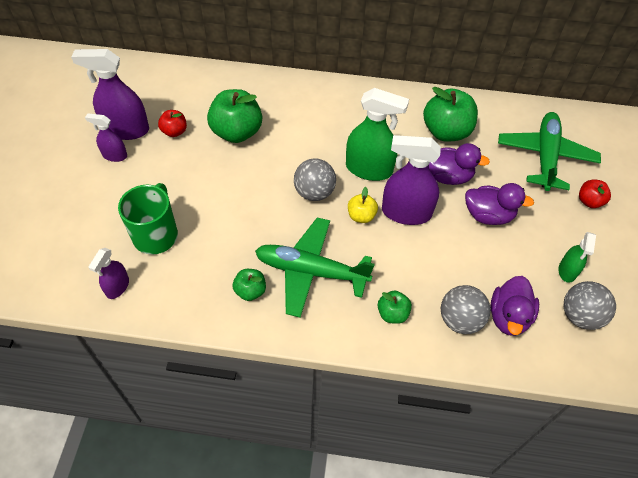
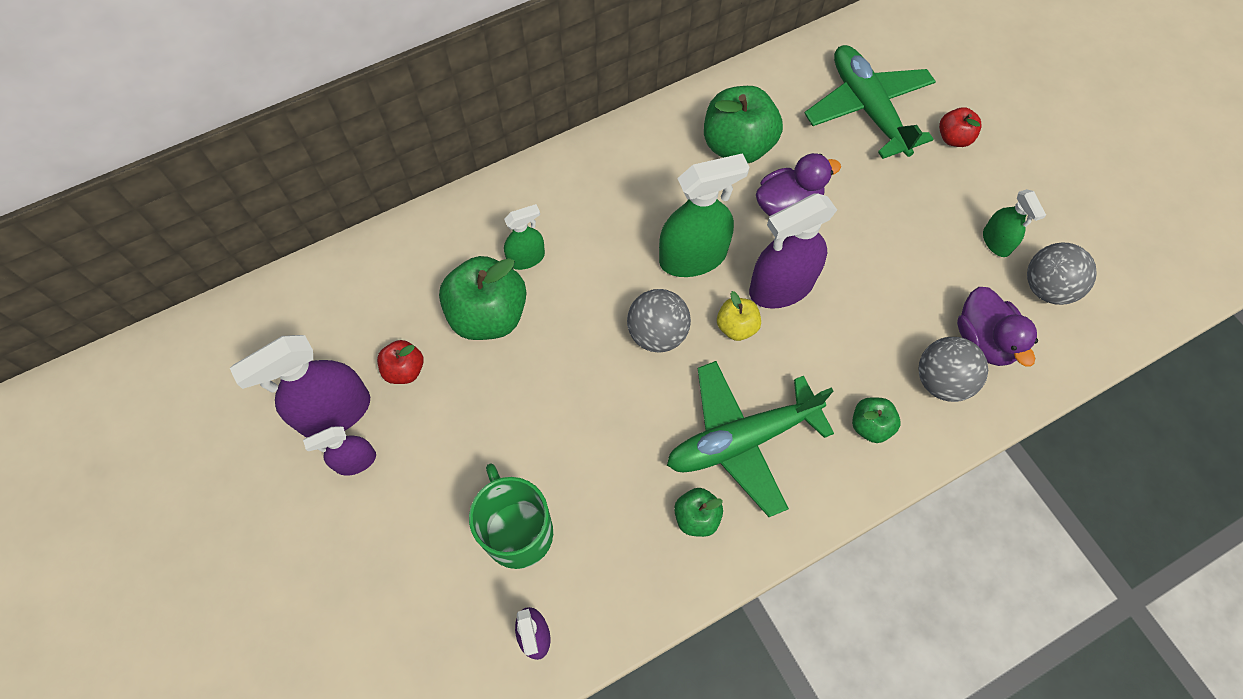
camera: 35 degrees left, 10 degrees up
purple duck [465,183,534,225] -> none
none -> green spray bottle [504,204,545,270]

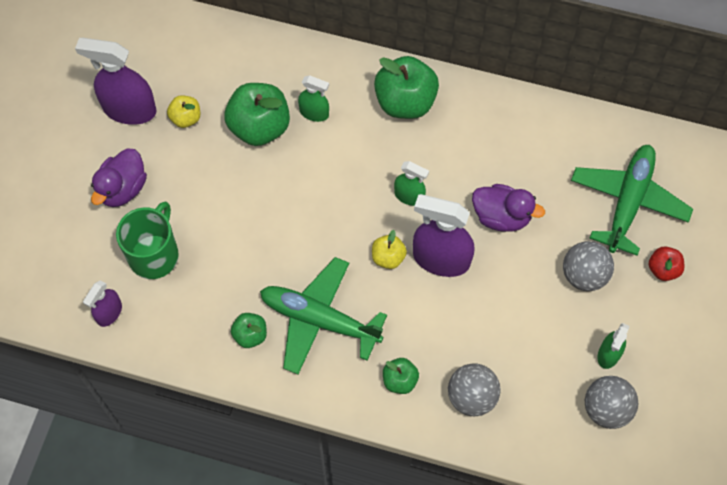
camera: 45 degrees right, 0 degrees up
purple spray bottle [303,426,376,476] -> none
red apple [377,340,424,384] -> yellow apple [167,95,200,128]
grey ball [627,289,691,353] -> grey ball moved to [563,241,614,291]
green spray bottle [659,153,749,277] -> green spray bottle [394,161,429,206], size x0.55
green apple [704,86,783,163] -> green apple moved to [374,56,439,119]
purple duck [957,287,1038,367] -> purple duck moved to [91,149,147,207]

